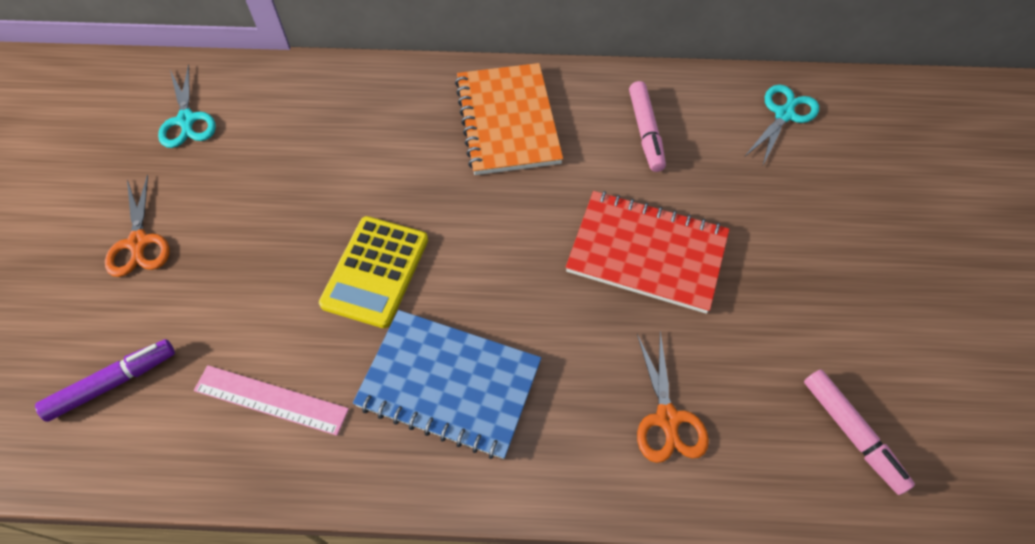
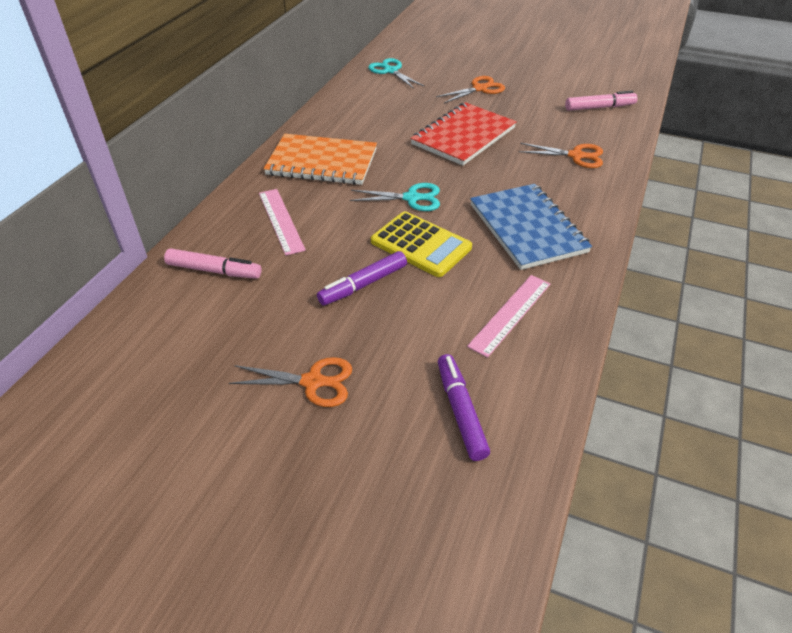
camera: 70 degrees left, 15 degrees down
turquoise scissors [158,64,216,148] -> turquoise scissors moved to [350,183,440,211]
blue notebook [353,310,541,459] -> blue notebook turned 60 degrees counterclockwise [470,184,592,270]
pink marker [629,81,666,172] -> pink marker moved to [164,249,262,279]
none -> pink ruler [259,189,306,255]
none -> purple marker [317,251,407,306]
none -> orange scissors [436,76,505,103]

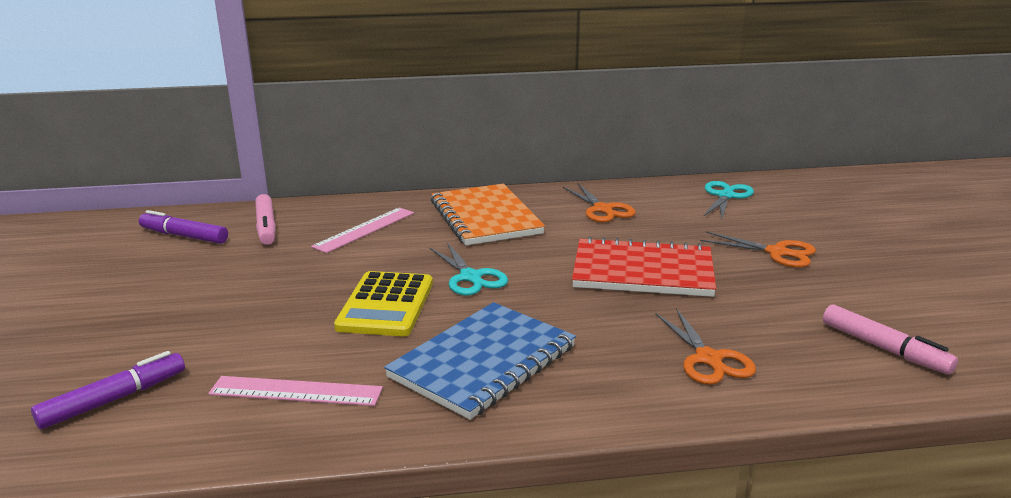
camera: 60 degrees right, 20 degrees down
orange scissors [229,357,352,407] -> orange scissors moved to [563,184,636,222]
purple marker [317,251,407,306] -> purple marker moved to [139,210,228,244]

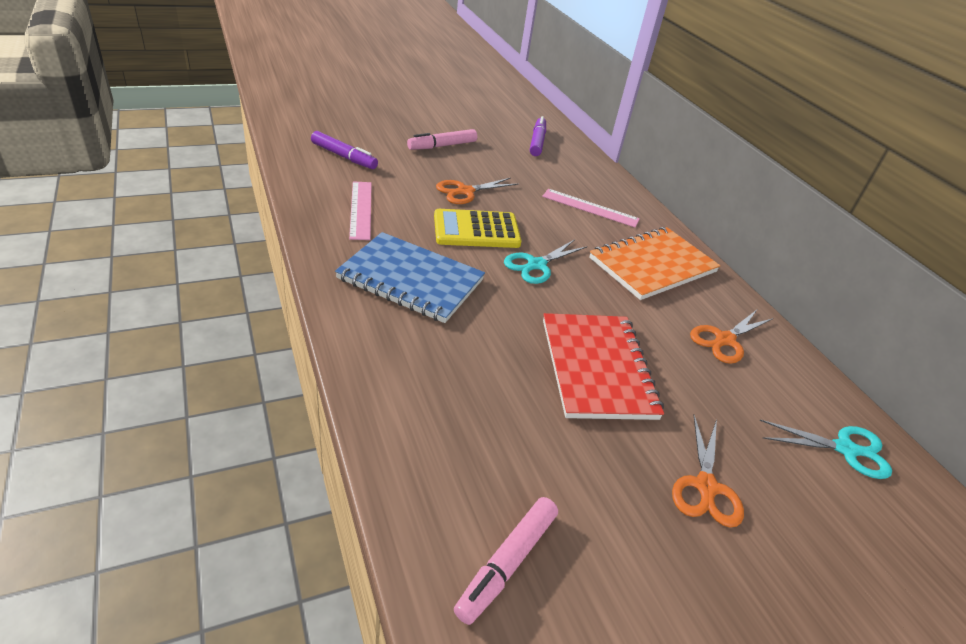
camera: 70 degrees right, 15 degrees up
pink marker [255,194,276,245] -> pink marker moved to [407,129,477,150]
orange scissors [655,308,756,385] -> orange scissors moved to [436,178,519,204]

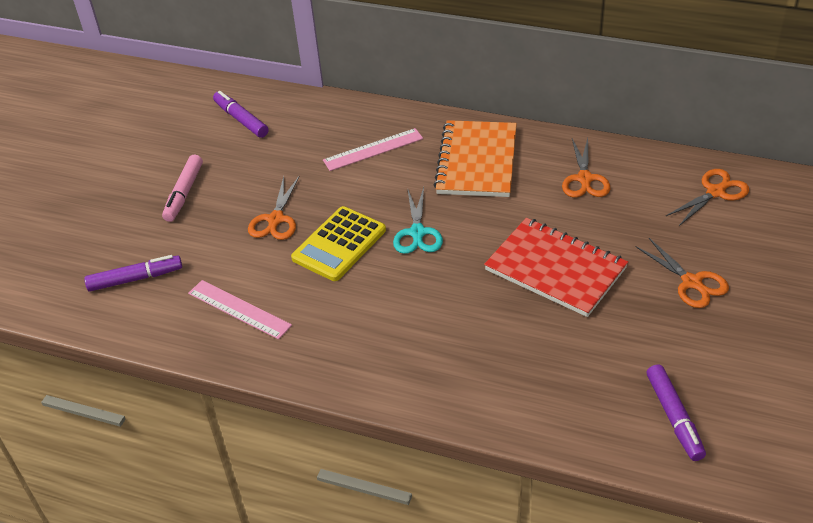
camera: 40 degrees left, 5 degrees up
blue notebook [335,232,485,323] -> none
pink marker [454,497,558,625] -> purple marker [647,364,706,461]
turquoise scissors [760,420,892,479] -> orange scissors [665,169,749,226]

